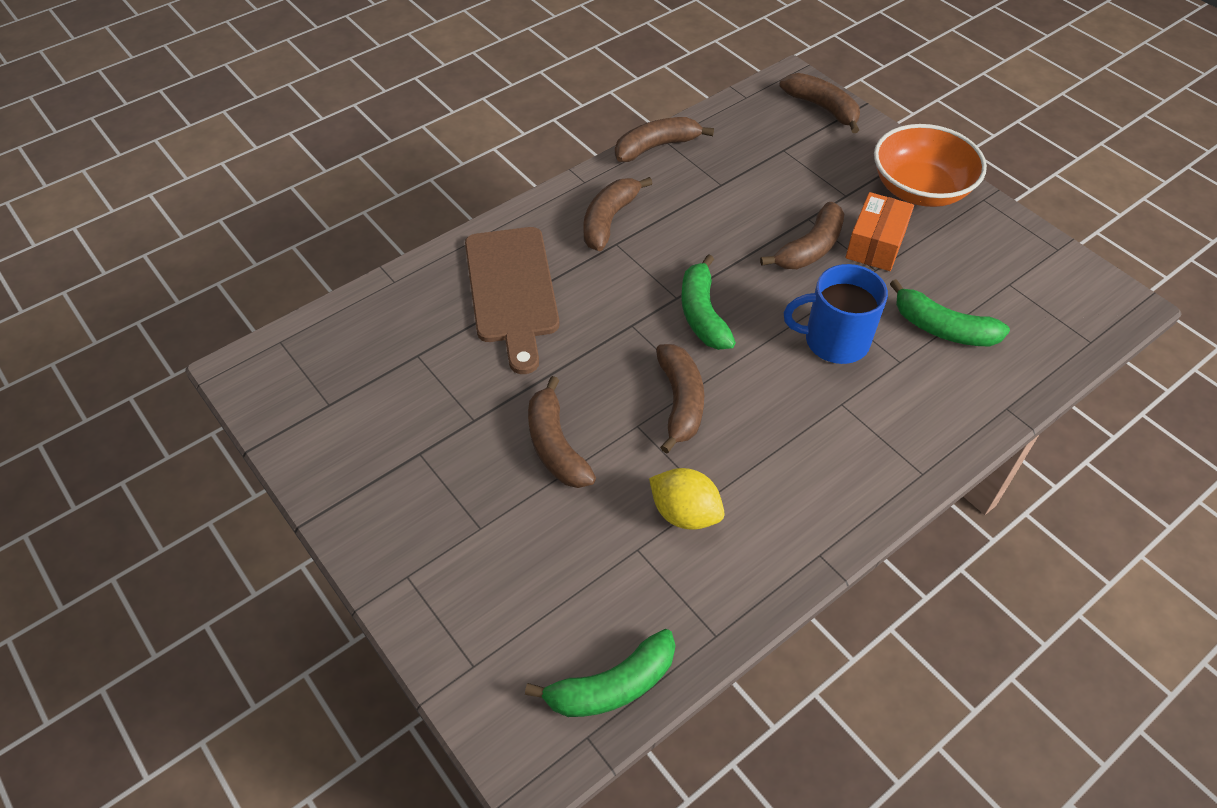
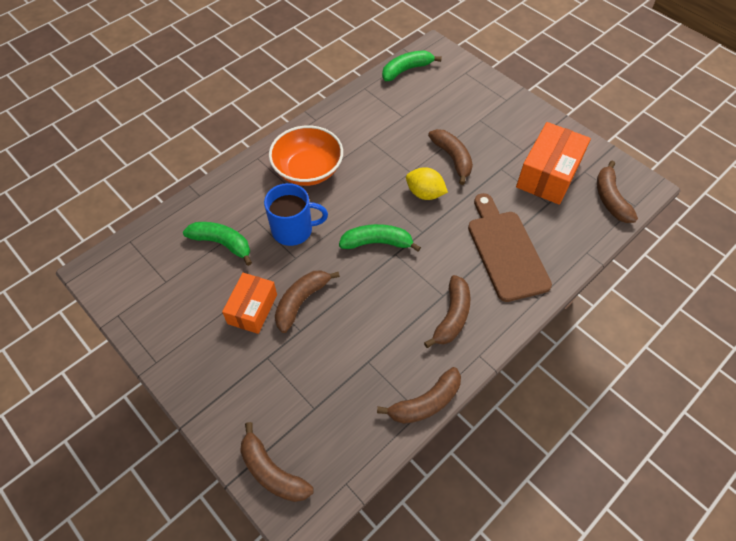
camera: 175 degrees right, 5 degrees up
yellow lemon [649,468,725,530] -> yellow lemon moved to [406,167,448,200]
brown banana [656,344,704,453] -> brown banana moved to [597,161,638,223]
green banana [681,254,736,350] -> green banana turned 75 degrees counterclockwise [339,224,421,252]
orange bowl [874,124,987,207] -> orange bowl moved to [269,125,343,186]
none -> orange box [516,122,591,205]

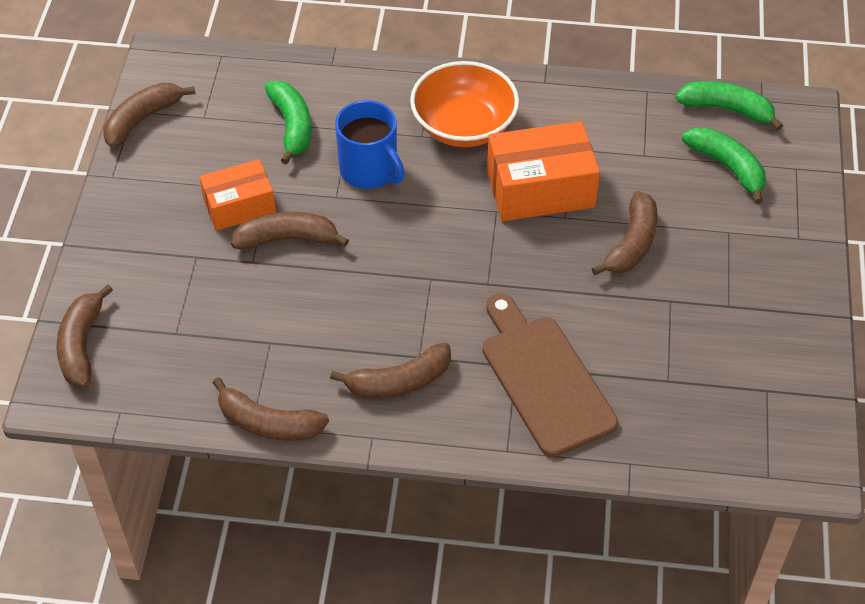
camera: 50 degrees right, 5 degrees down
green banana [339,224,421,252] -> green banana moved to [682,127,766,204]
yellow lemon [406,167,448,200] -> none
brown cutting board [468,193,552,302] -> brown cutting board turned 60 degrees counterclockwise [482,293,618,457]
orange box [516,122,591,205] -> orange box moved to [487,121,600,221]
brown banana [597,161,638,223] -> brown banana moved to [103,83,195,148]

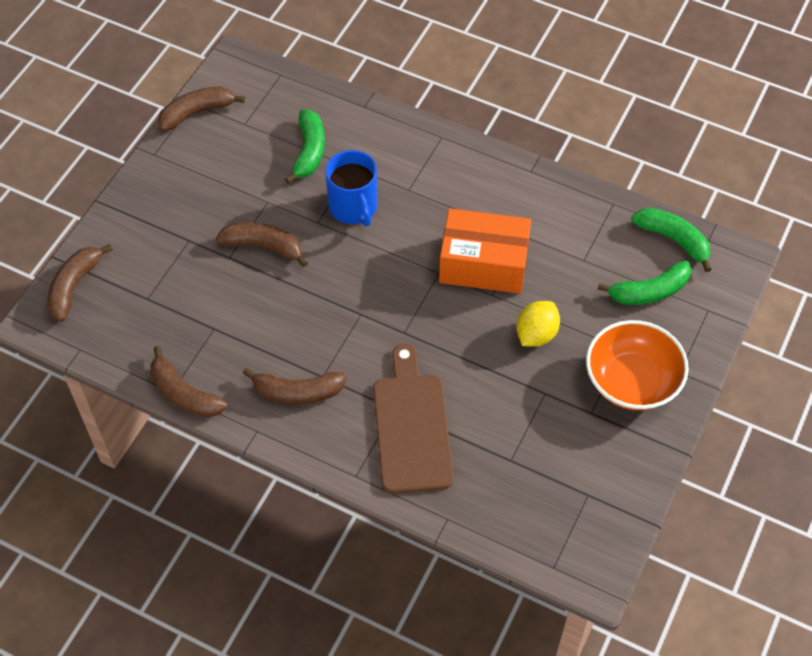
camera: 20 degrees right, 5 degrees up
orange box [199,159,276,231] -> none
orange bowl [410,61,519,147] -> orange bowl moved to [586,320,689,410]
brown banana [592,191,658,275] -> yellow lemon [516,301,560,347]
green banana [682,127,766,204] -> green banana turned 90 degrees clockwise [597,261,692,305]

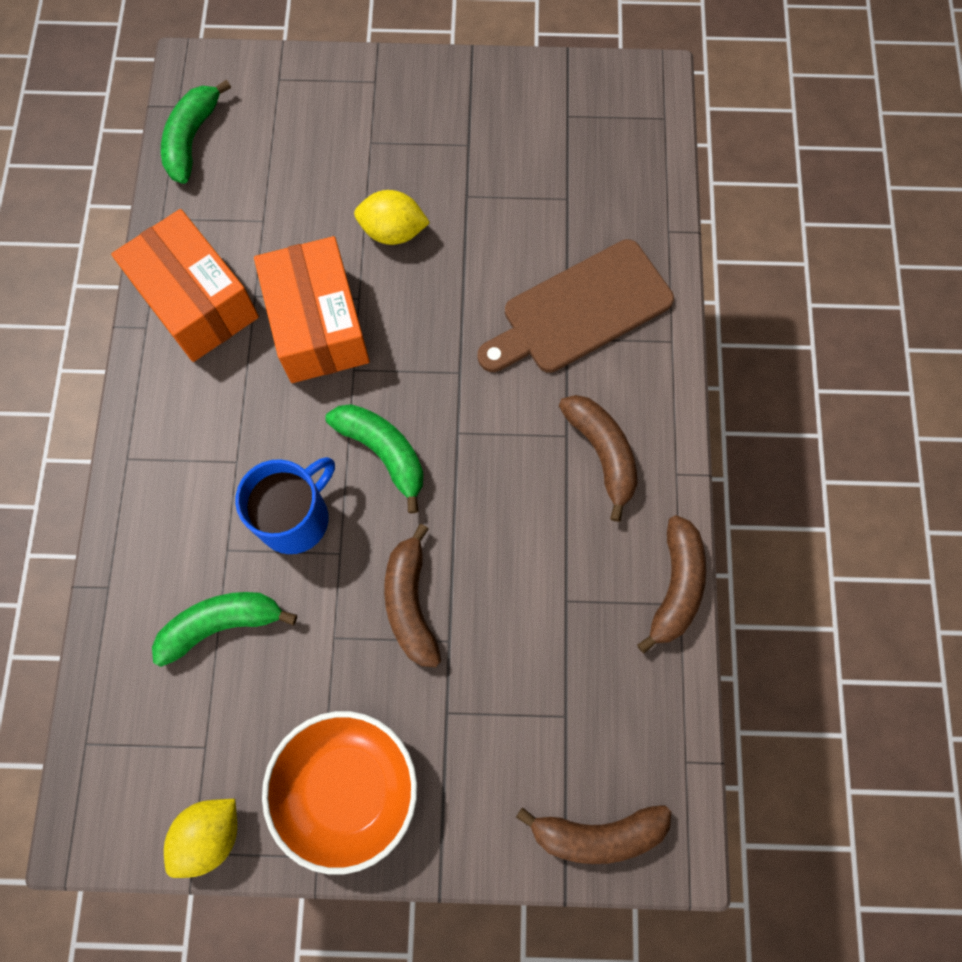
camera: 115 degrees left, 15 degrees up
brown banana [158,86,245,131] -> yellow lemon [164,799,237,878]
orange bowl [586,320,689,410] -> orange bowl moved to [262,711,417,875]
green banana [597,261,692,305] -> green banana moved to [325,404,423,513]
none -> orange box [111,209,259,362]

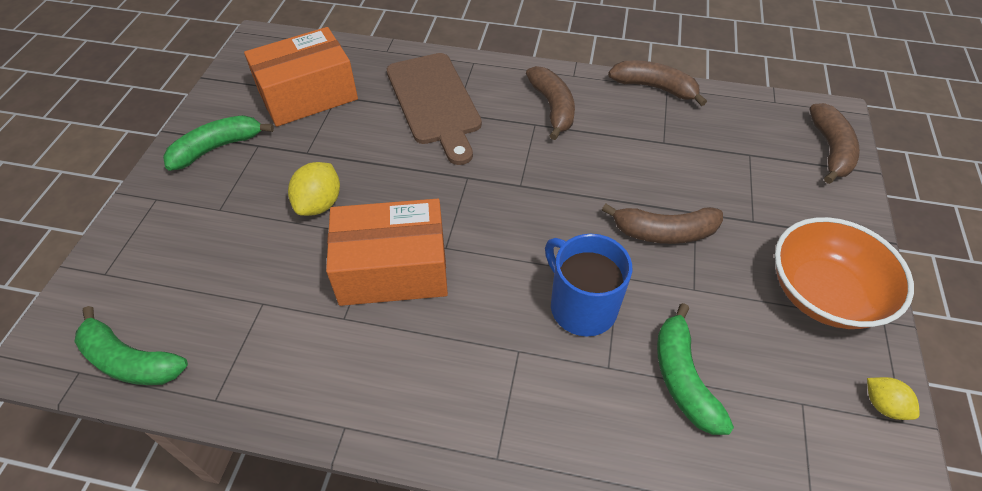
camera: 80 degrees left, 20 degrees down
orange box [111,209,259,362] -> orange box moved to [244,27,358,127]
yellow lemon [164,799,237,878] -> yellow lemon [867,377,920,420], size x0.63
green banana [325,404,423,513] -> green banana moved to [163,115,274,171]
brown banana [559,395,638,522] -> brown banana turned 90 degrees clockwise [526,66,575,140]

